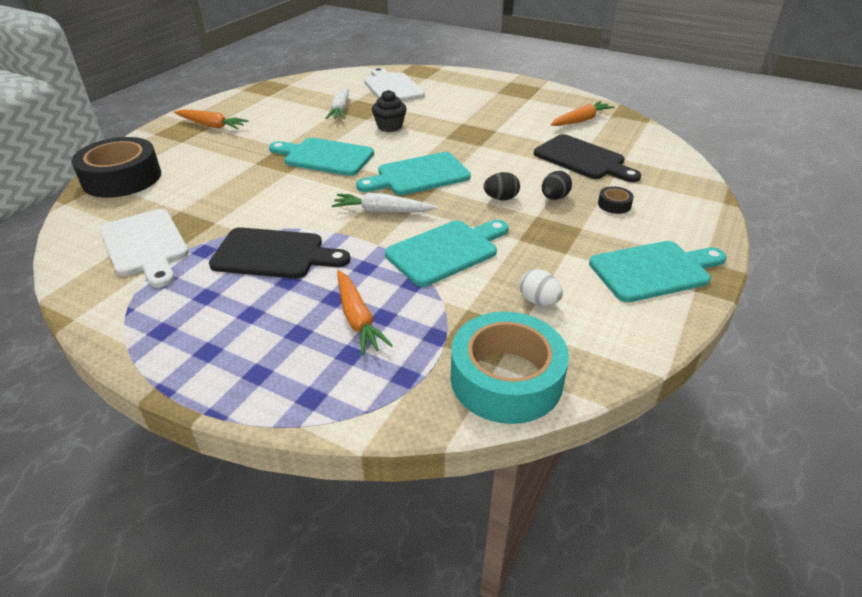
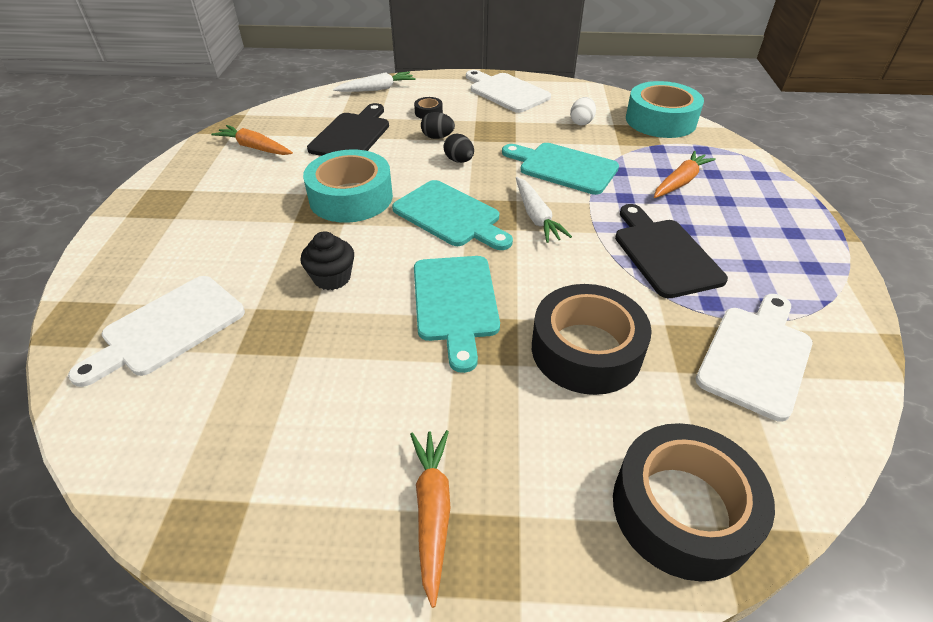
camera: 115 degrees left, 5 degrees up
white carrot [325,86,349,119] -> white carrot moved to [333,72,416,92]
turquoise cutting board [589,241,727,302] -> white cutting board [466,70,551,113]
none -> turquoise tape [303,149,393,223]
none -> black tape [532,284,652,395]

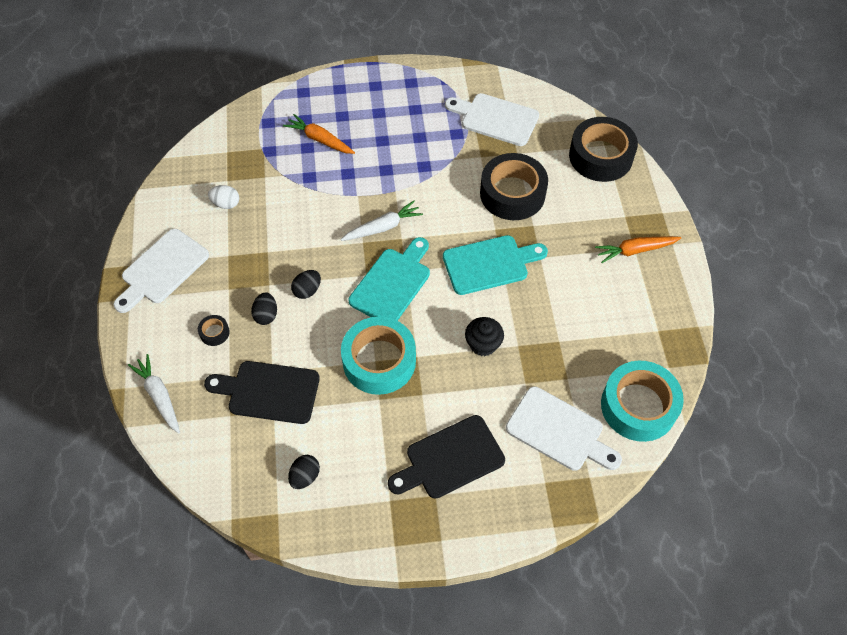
camera: 100 degrees left, 15 degrees up
orange carrot [211,125,293,155] -> black egg [288,455,320,489]
turquoise cutting board [502,143,619,195] -> none
black cutting board [615,204,728,298] -> black cutting board moved to [388,415,505,499]
turquoise tape [626,81,704,138] -> turquoise tape moved to [601,361,684,442]

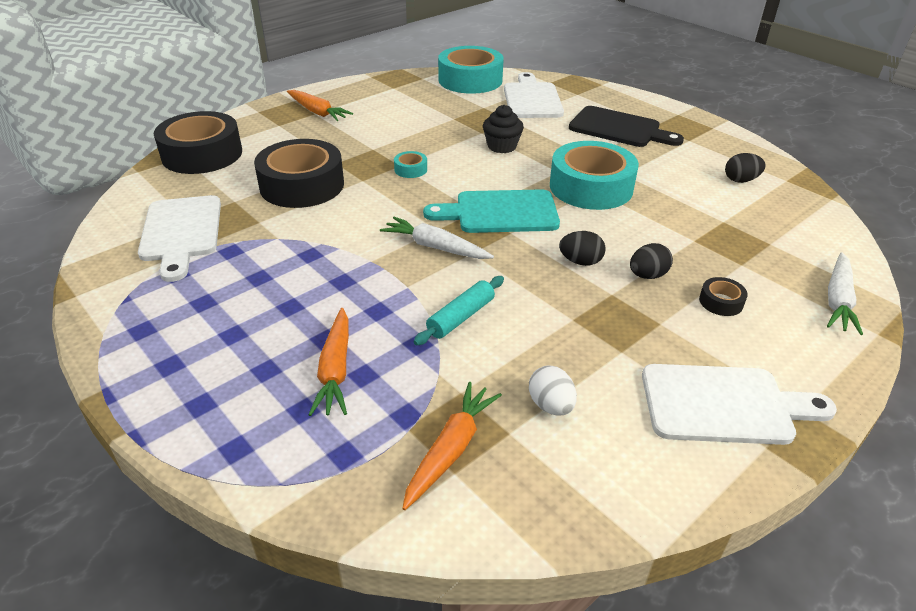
camera: 125 degrees left, 20 degrees down
black cutting board [204,361,320,424] -> none
turquoise cutting board [443,235,548,295] -> turquoise tape [394,151,427,178]
none -> orange carrot [402,382,502,510]
none -> turquoise rolling pin [413,276,504,345]

